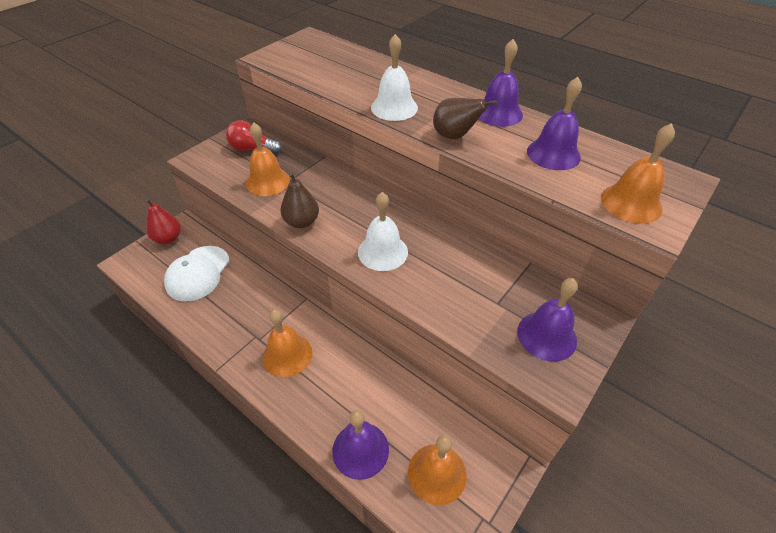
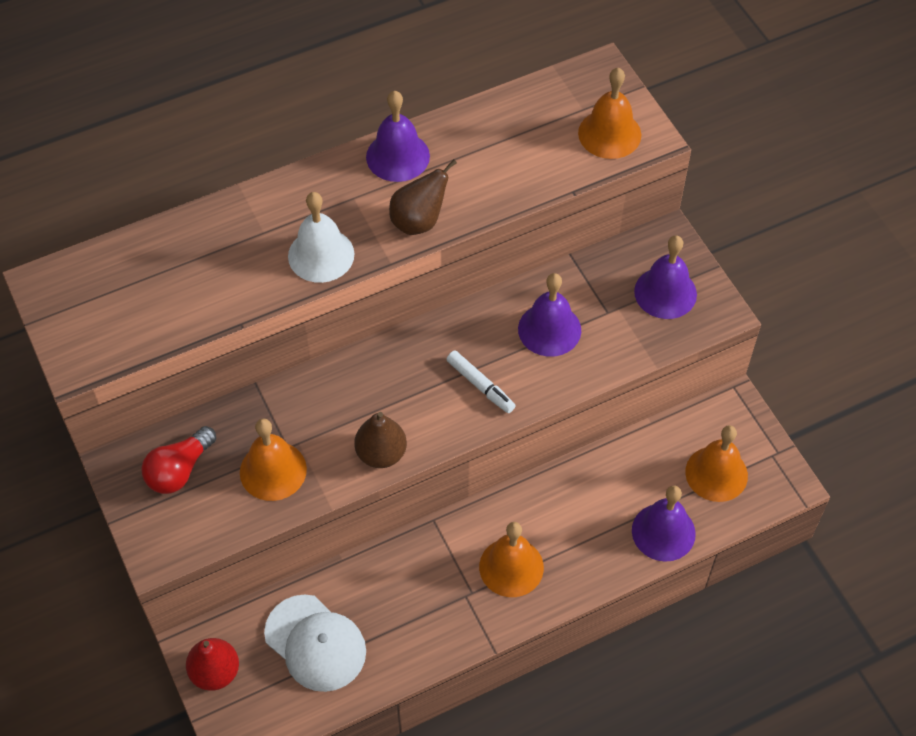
camera: 65 degrees left, 10 degrees up
white bell [358,192,408,271] -> white marker [446,350,516,413]
purple bell [527,77,582,170] -> purple bell moved to [518,273,581,357]

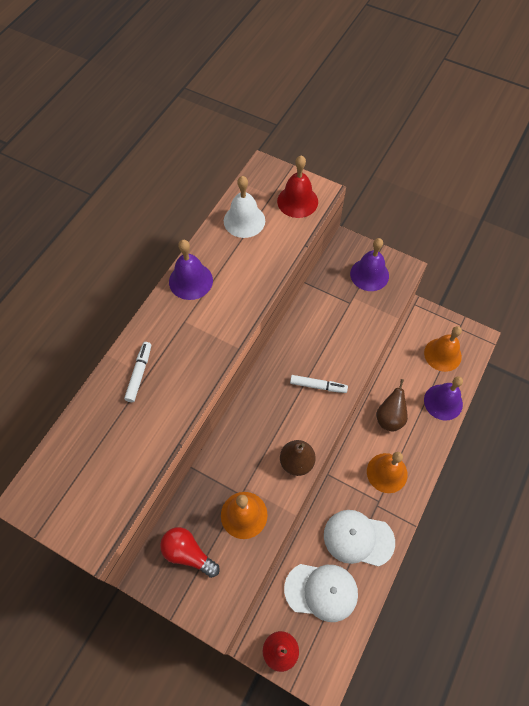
camera: 35 degrees left, 5 degrees up
red light bulb [141,426,216,494] -> red light bulb turned 120 degrees clockwise [160,527,220,578]
white bell [288,192,355,283] -> white bell moved to [224,176,265,238]
brown pear [389,159,457,235] -> brown pear moved to [376,379,408,432]
purple bell [518,273,581,357] -> none
orange bell [578,68,641,159] -> red bell [277,156,318,218]
none -> white marker [124,342,151,402]
none -> white cap [324,510,395,567]

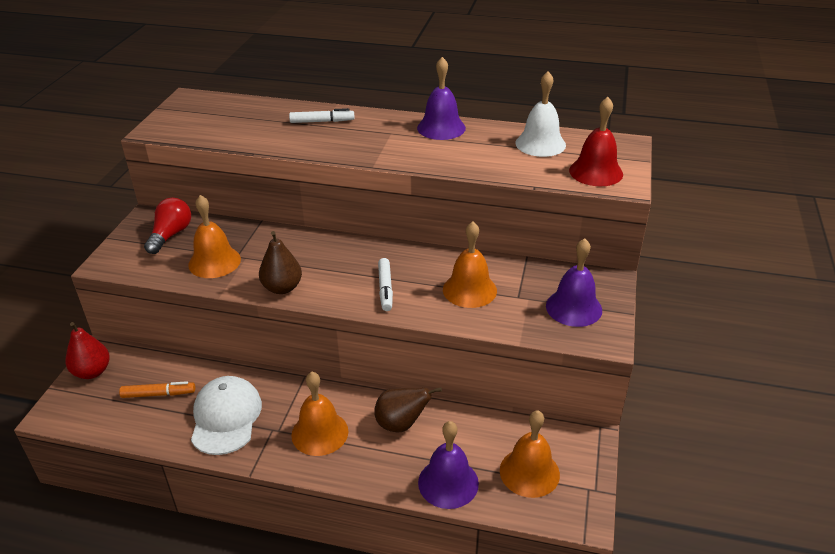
camera: 75 degrees right, 25 degrees down
white cap [284,564,358,622] -> orange marker [119,381,195,398]
none -> orange bell [443,222,497,308]

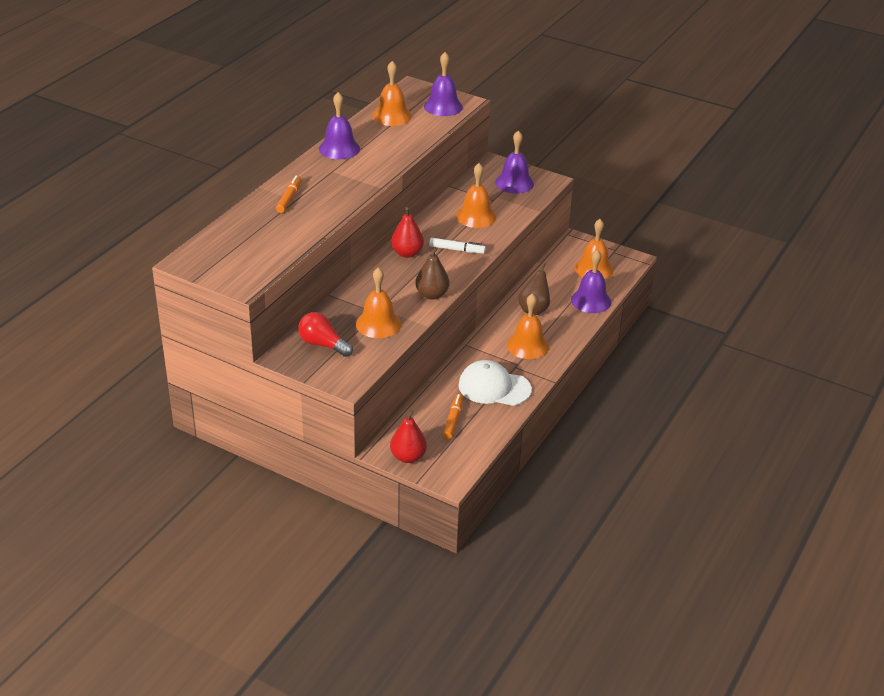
camera: 75 degrees left, 0 degrees up
white marker [289,108,354,123] -> orange marker [276,176,302,213]
white bell [515,71,566,157] -> orange bell [372,61,412,126]
red bell [569,97,623,186] -> purple bell [424,52,463,116]
none -> red pear [391,207,424,258]

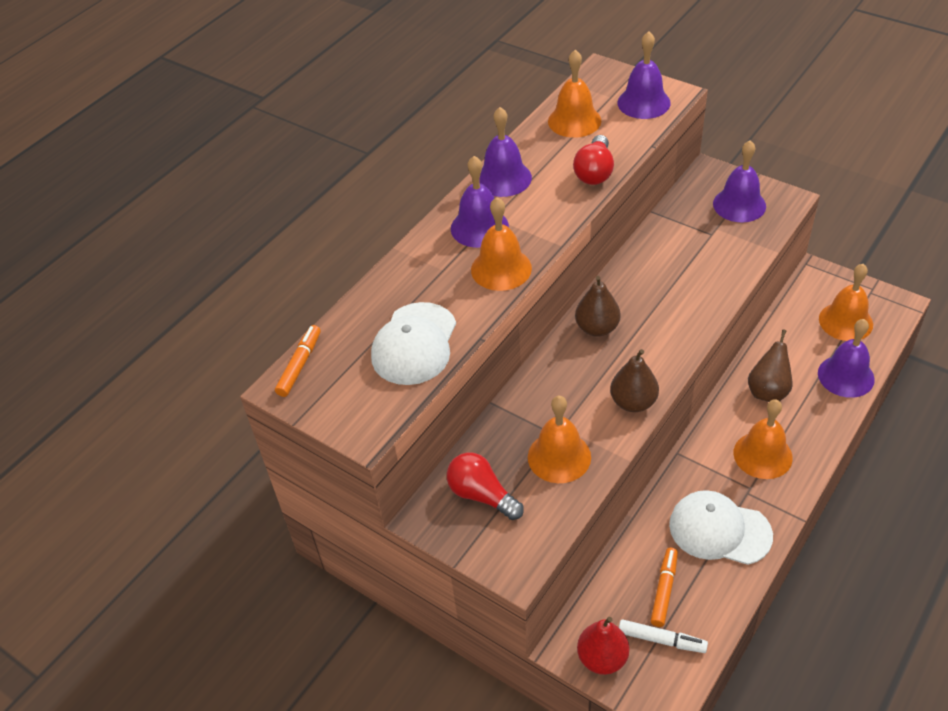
camera: 10 degrees right, 10 degrees up
orange marker [276,176,302,213] -> orange marker moved to [275,325,321,397]
red pear [391,207,424,258] -> brown pear [575,276,621,337]
white marker [429,238,486,254] -> white marker moved to [619,619,708,653]
orange bell [456,163,496,228] -> orange bell moved to [471,197,532,291]
none -> white cap [371,302,456,385]
none -> purple bell [451,156,509,248]
none -> red light bulb [573,135,614,185]

